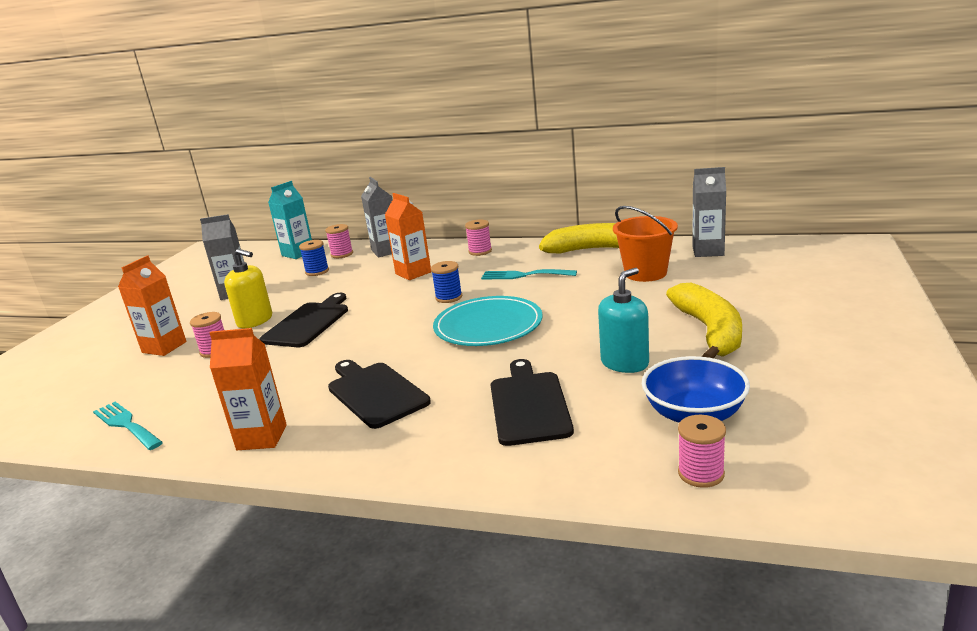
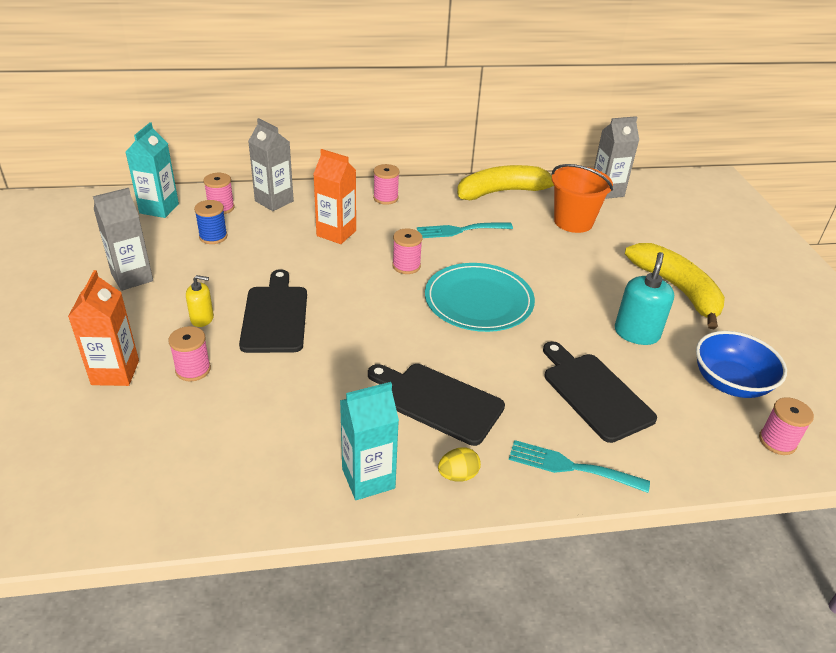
camera: 30 degrees left, 15 degrees up
turquoise fork [93,402,163,450] -> turquoise fork moved to [509,440,650,493]
orange carton [210,328,287,450] -> turquoise carton [340,382,399,500]
yellow soap dispenser [224,249,272,328] -> yellow soap dispenser [186,275,214,327], size x0.60
blue spool [431,261,462,303] -> pink spool [392,228,423,274]
none -> yellow egg [438,447,481,482]

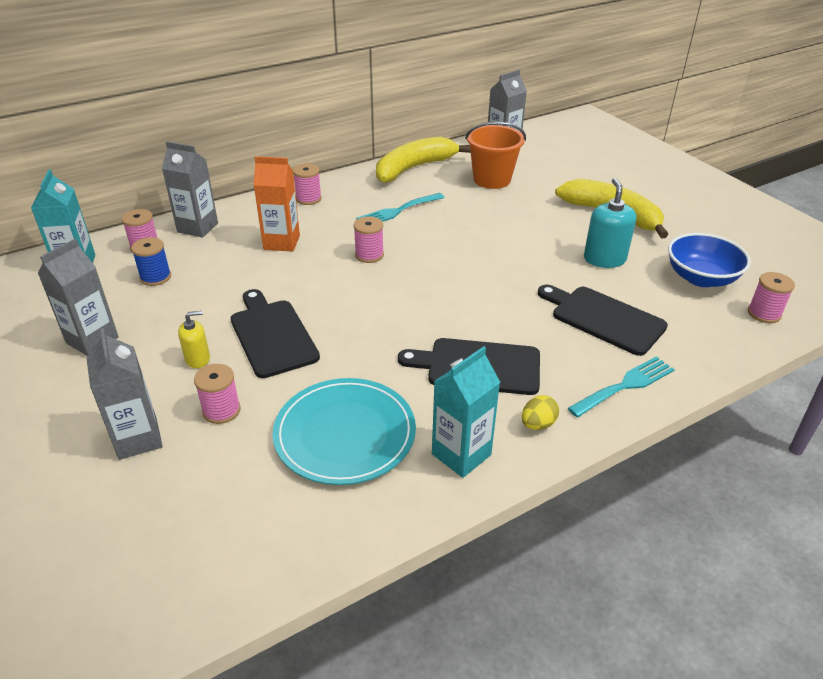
camera: 20 degrees left, 0 degrees up
orange carton [68,270,139,386] -> grey carton [86,328,163,460]
turquoise plate [425,263,535,332] -> turquoise plate moved to [272,378,416,485]
turquoise fork [509,440,650,493] -> turquoise fork turned 150 degrees clockwise [568,356,675,418]

